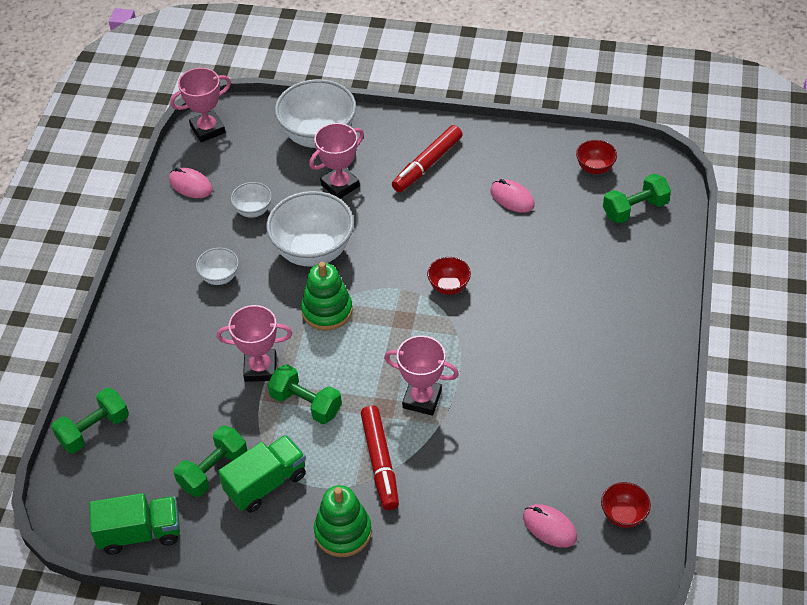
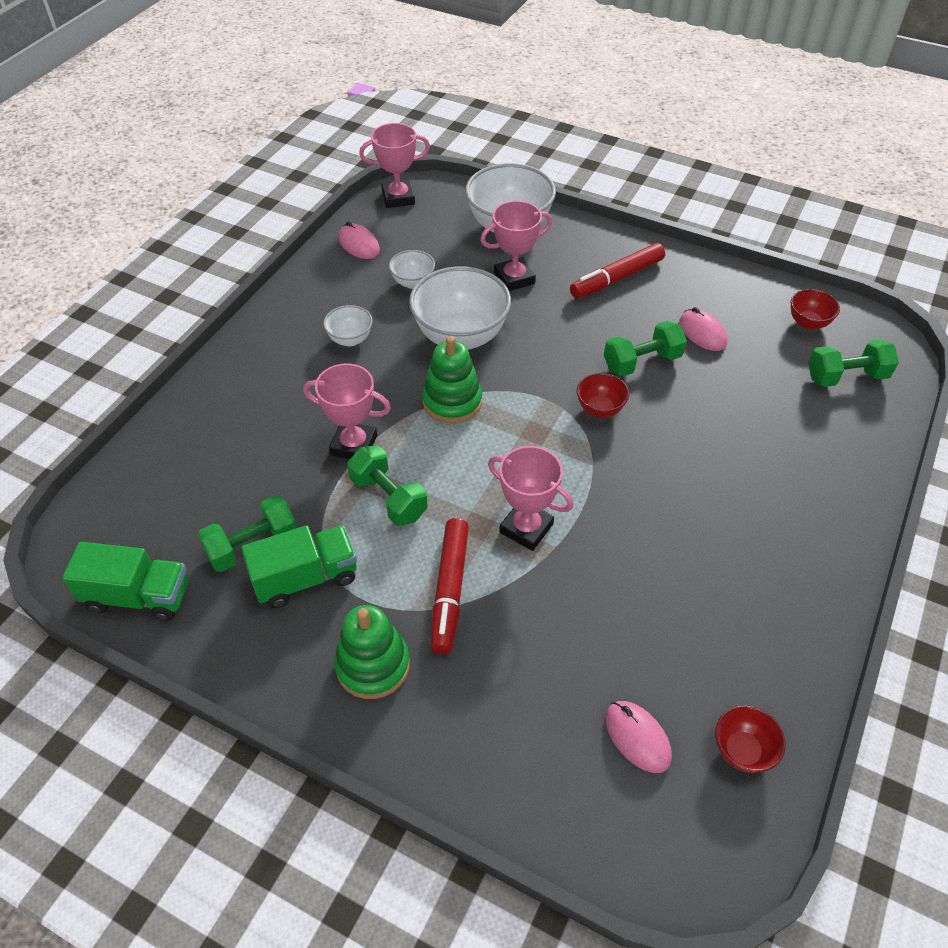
camera: 15 degrees right, 0 degrees up
green dumbbell [51,388,129,454] -> green dumbbell moved to [604,321,687,377]

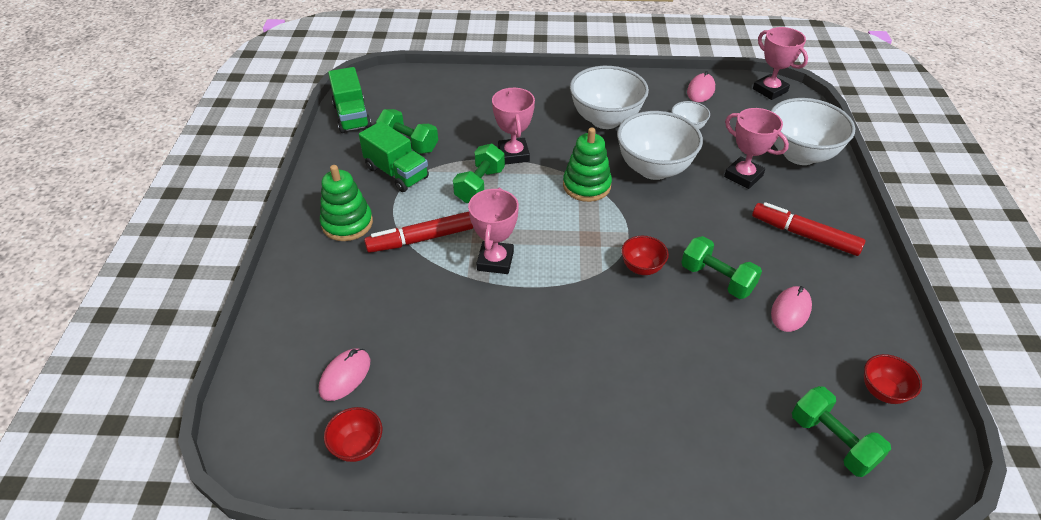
camera: 65 degrees right, 5 degrees down
white bowl [323,305,373,346] -> white bowl [570,66,649,129], size x2.04

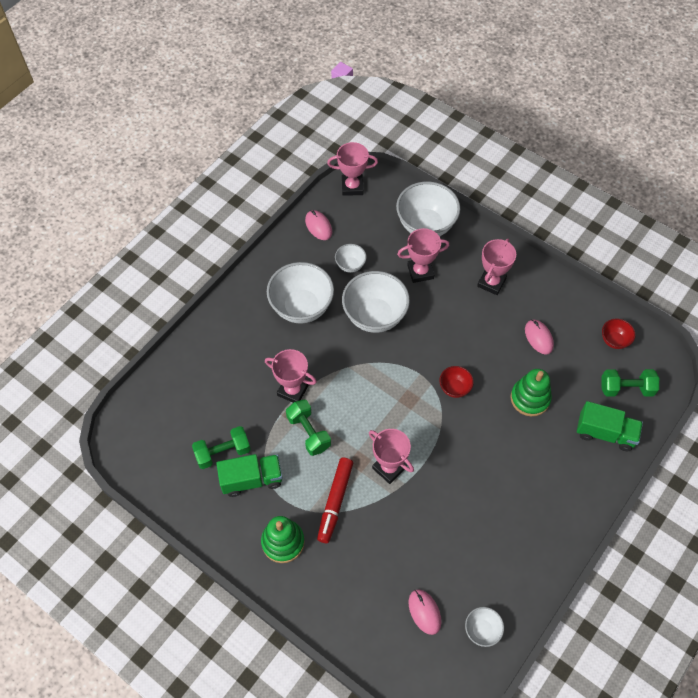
camera: 55 degrees left, 15 degrees up
red bowl [324,407,382,462] -> white bowl [465,607,504,647]
green truck [328,67,371,133] -> green truck moved to [577,401,643,451]
green stacking toy [563,127,612,202] -> green stacking toy moved to [510,369,552,416]
green dumbbell [681,236,762,299] -> none
red marker [752,202,865,256] -> pink trophy [477,239,516,295]

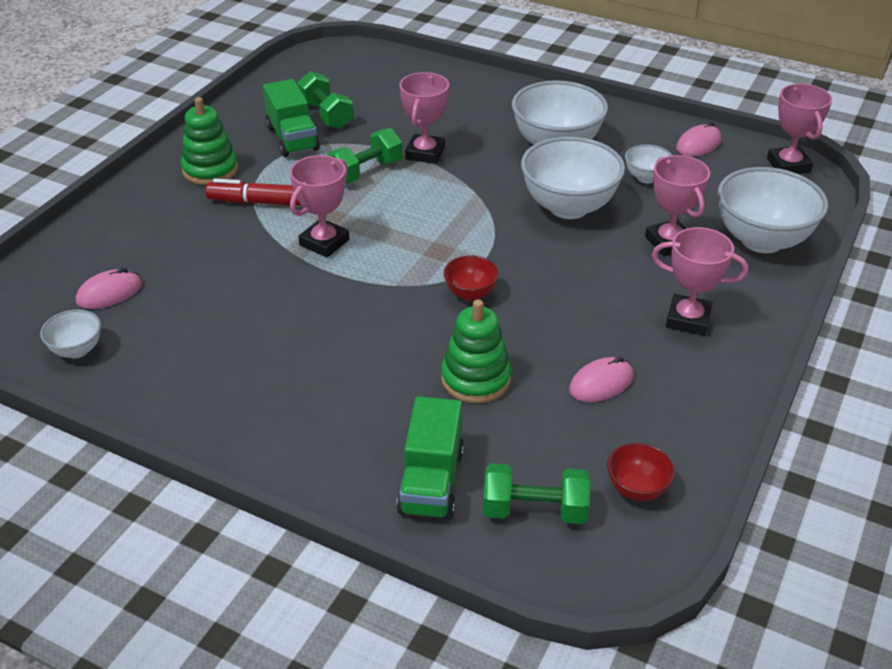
camera: 80 degrees right, 20 degrees down
green dumbbell [601,369,659,397] -> green dumbbell turned 75 degrees counterclockwise [483,463,590,524]

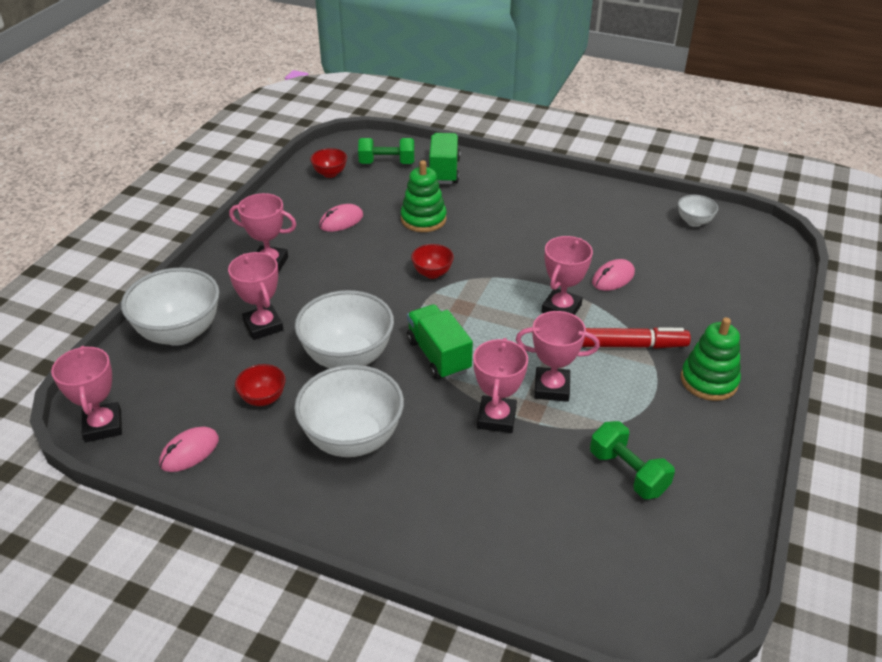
camera: 175 degrees right, 0 degrees up
pink mouse [76,267,142,309] -> pink mouse moved to [592,259,635,291]
green truck [263,79,320,157] -> green truck moved to [407,304,473,380]
green dumbbell [327,128,402,184] -> pink trophy [516,311,600,402]
white bowl [625,144,672,183] -> red bowl [235,364,286,406]

